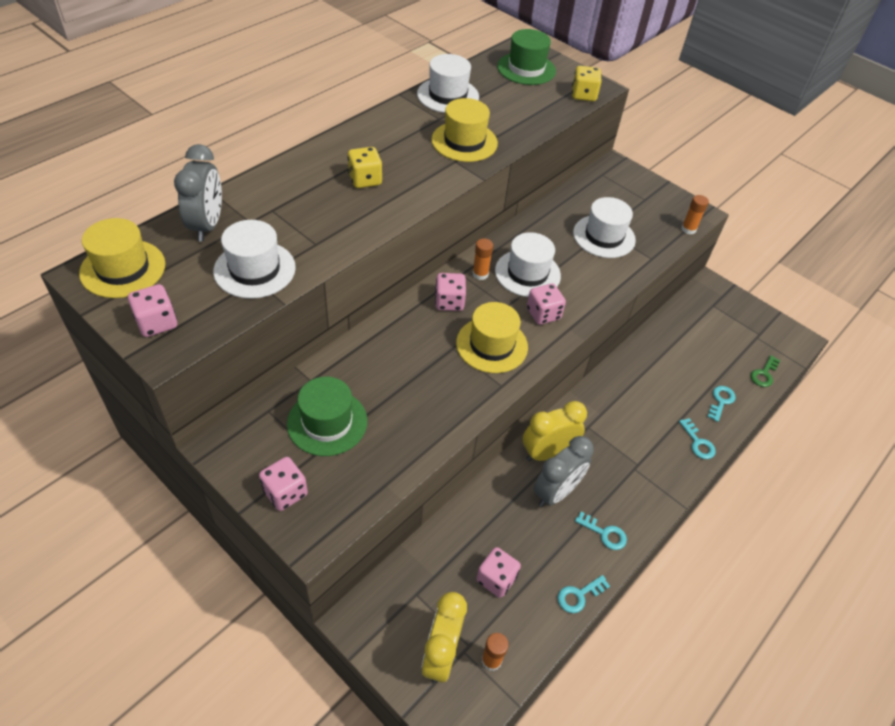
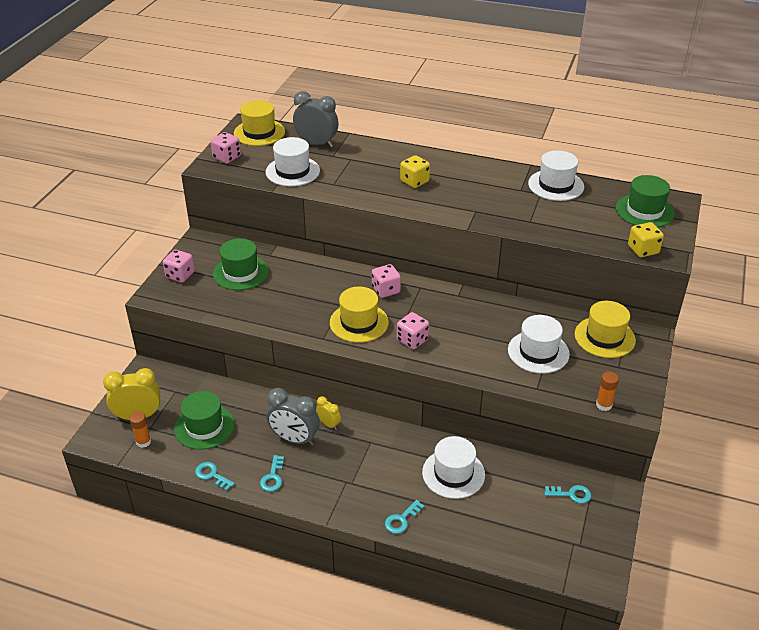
camera: 70 degrees right, 10 degrees down
grey clock [174,144,222,242] -> grey clock turned 135 degrees counterclockwise [293,91,339,148]
yellow hat [431,98,498,162] -> yellow hat moved to [575,301,636,358]
orange glue stick [472,238,493,280] -> none
pink dice [476,547,521,598] -> green hat [174,391,235,450]
white hat [495,232,561,297] -> white hat moved to [422,436,485,499]
yellow clock [522,401,587,461] -> yellow clock [316,396,341,430], size x0.53
turquoise key [708,386,736,422] -> turquoise key moved to [544,485,591,504]
green key [751,355,780,387] -> none

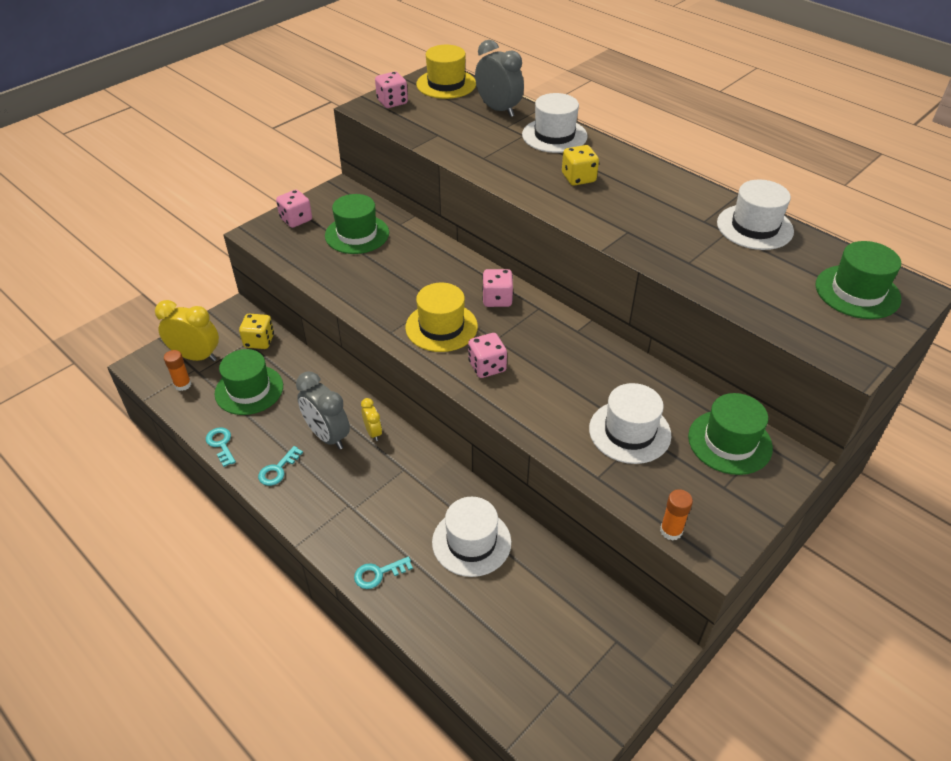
camera: 25 degrees right, 5 degrees up
white hat [265,137,320,186] -> white hat moved to [522,93,588,153]
turquoise key [544,485,591,504] -> none
yellow hat [575,301,636,358] -> green hat [688,393,773,475]
yellow dice [628,222,664,257] -> yellow dice moved to [239,314,274,349]

